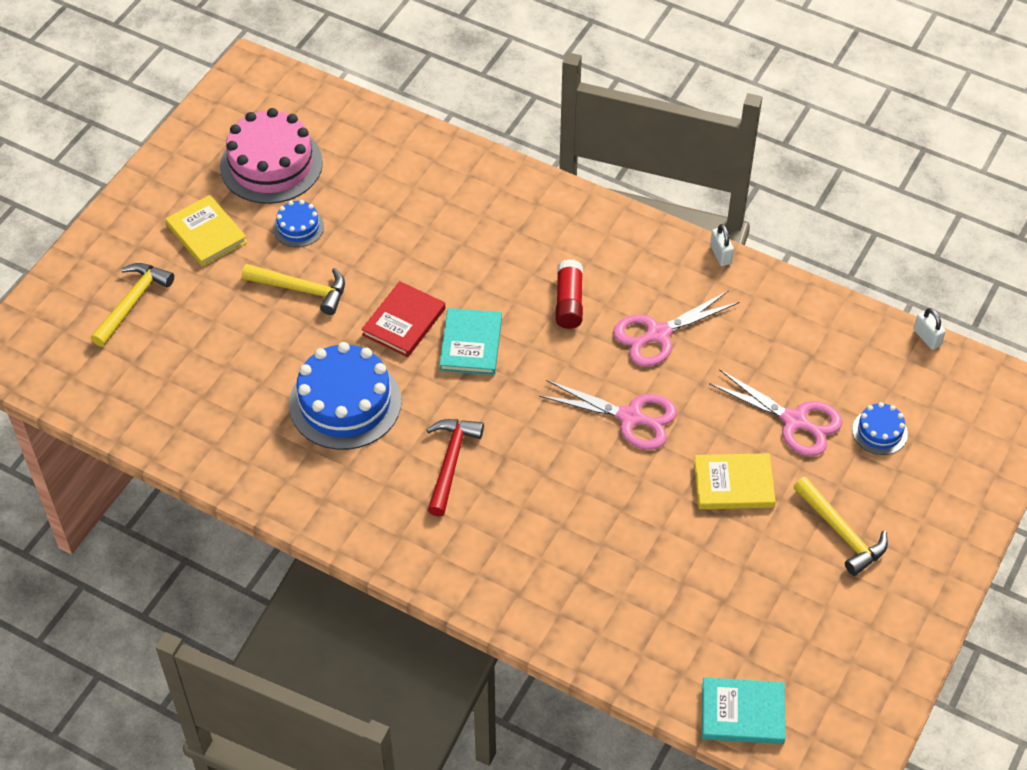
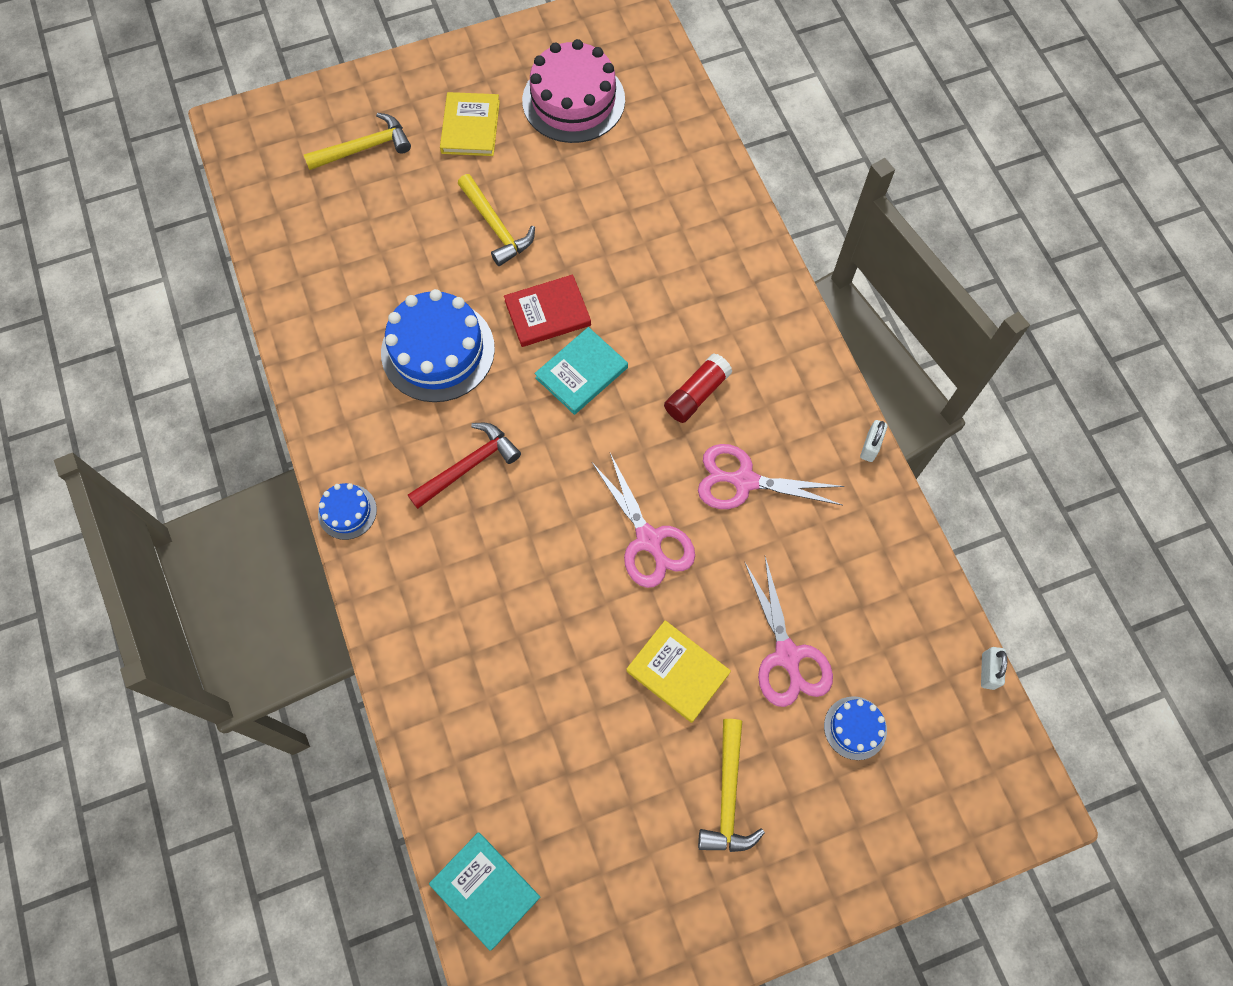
camera: 40 degrees right, 15 degrees up
blue cake [273,200,324,247] -> blue cake moved to [318,483,377,540]

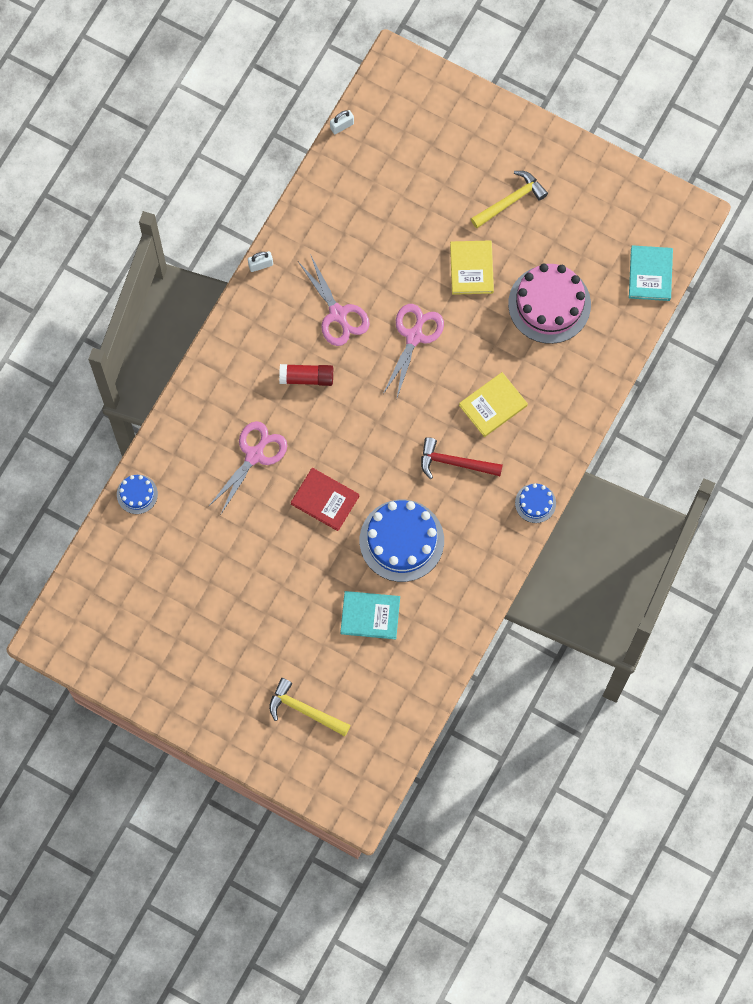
camera: 130 degrees left, 5 degrees up
yellow book [440,92,500,156] -> yellow book moved to [459,372,528,437]
yellow hammer [458,174,535,266] -> none
pink cake [522,39,625,143] -> pink cake moved to [508,264,591,344]
turquoise book [534,327,628,415] -> turquoise book moved to [340,591,400,639]
pink scissors [744,557,833,707] -> pink scissors moved to [208,421,287,514]
blue cake [824,696,887,760] -> blue cake moved to [117,475,158,514]

